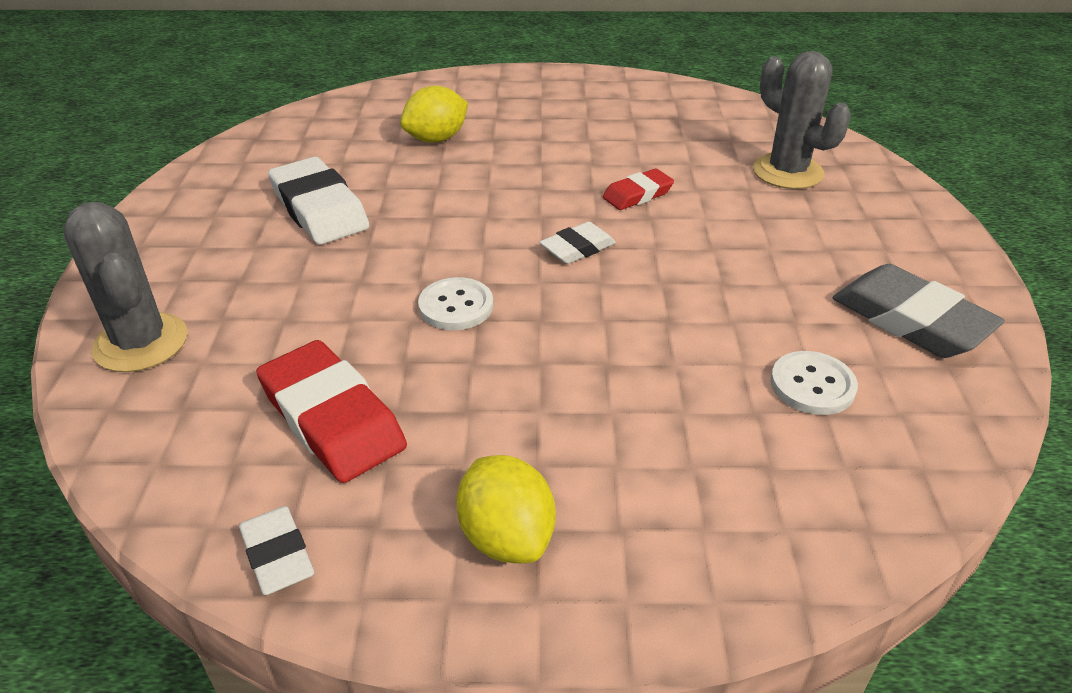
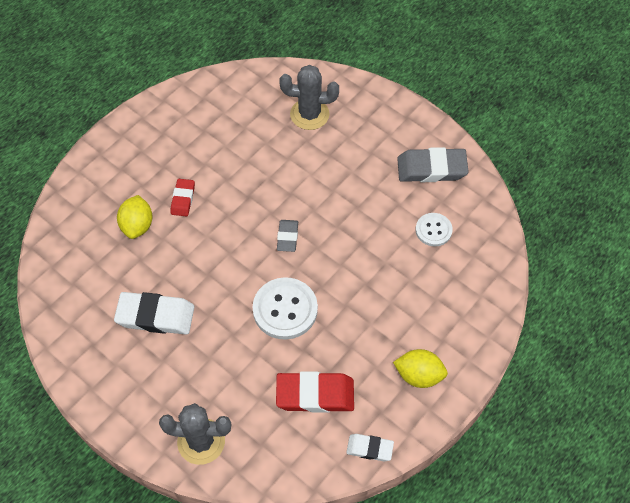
camera: 50 degrees left, 20 degrees up
white button [418,277,493,330] -> white button [252,277,318,340], size x1.69
white eraser [539,222,616,264] -> grey eraser [277,220,298,252]
red eraser [603,169,674,210] -> red eraser moved to [171,179,195,217]

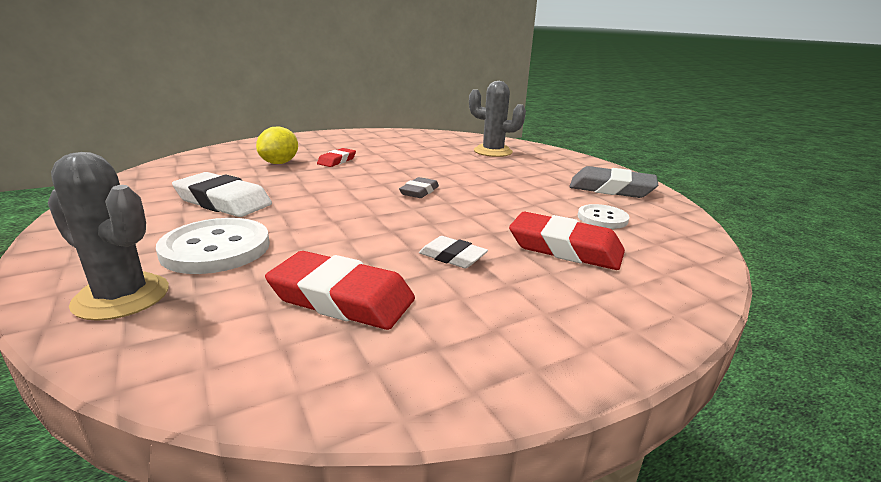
camera: 20 degrees right, 35 degrees down
white button [252,277,318,340] -> white button moved to [156,218,270,274]
white eraser [346,434,394,461] -> white eraser moved to [419,236,488,268]
yellow lemon [393,349,448,388] -> none
none -> red eraser [509,212,625,270]

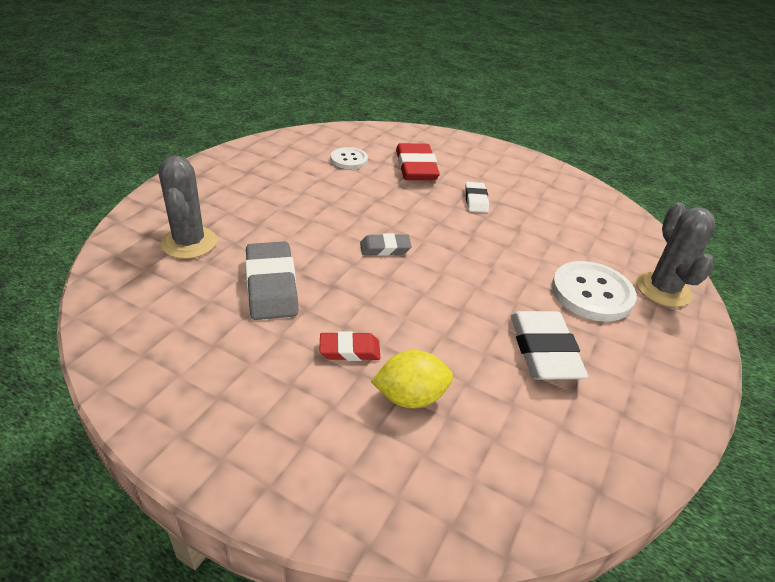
camera: 125 degrees left, 15 degrees up
red eraser [265,251,415,330] -> none
grey eraser [569,166,658,198] -> grey eraser moved to [245,242,299,320]

